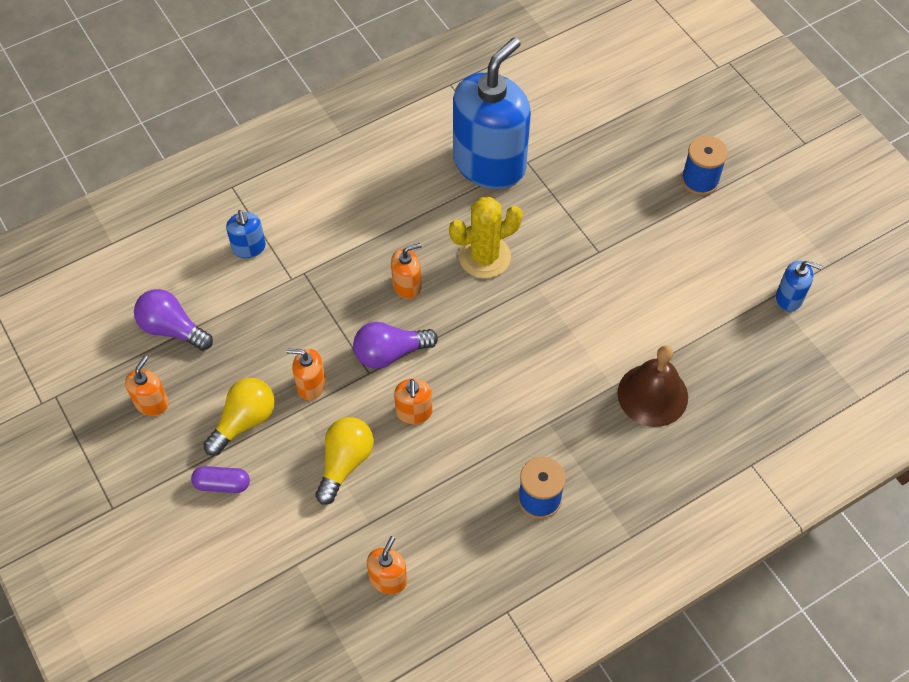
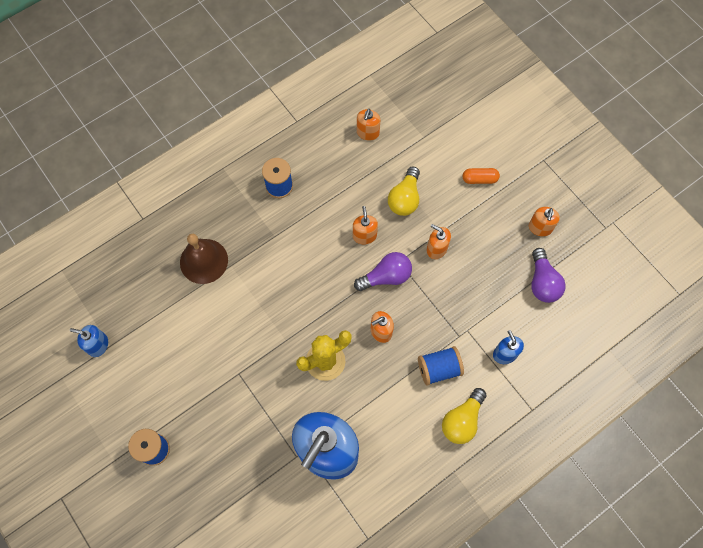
camera: 175 degrees right, 10 degrees up
purple light bulb [134,289,213,351] -> purple light bulb turned 60 degrees clockwise [531,248,566,303]
purple capsule [191,466,250,493] -> orange capsule [463,168,500,184]
yellow light bulb [203,378,275,456] -> yellow light bulb moved to [442,388,487,444]
orange soap dispenser [287,349,326,400] -> orange soap dispenser turned 150 degrees counterclockwise [427,224,451,259]
none -> blue spool [418,346,464,386]

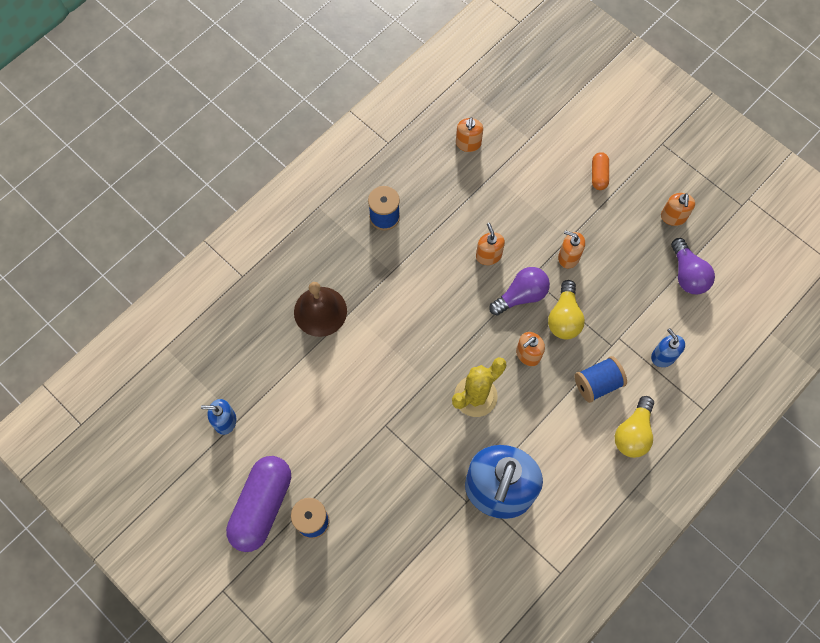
camera: 10 degrees left, 0 degrees up
yellow light bulb [388,167,420,216] -> yellow light bulb moved to [548,280,585,339]
orange capsule [463,168,500,184] -> orange capsule turned 75 degrees counterclockwise [592,152,609,190]
none -> purple capsule [226,456,291,552]

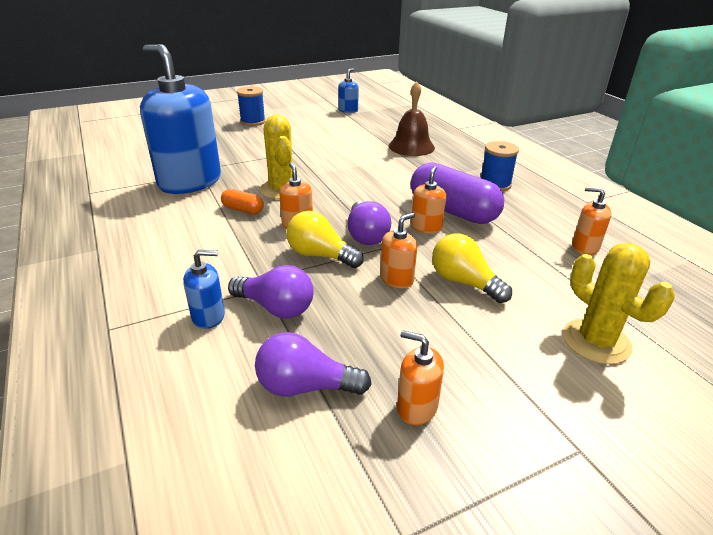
camera: 110 degrees right, 35 degrees down
purple capsule [226,456,291,552] -> purple capsule moved to [411,162,504,224]
orange soap dispenser [476,223,505,265] -> orange soap dispenser turned 75 degrees counterclockwise [411,166,446,233]
blue spool [575,356,627,403] -> none
orange capsule [592,152,609,190] -> orange capsule moved to [221,189,264,214]
yellow light bulb [615,396,654,458] -> yellow light bulb moved to [432,233,512,303]
none -> purple light bulb [228,265,314,318]
none -> yellow cactus [563,243,675,364]

